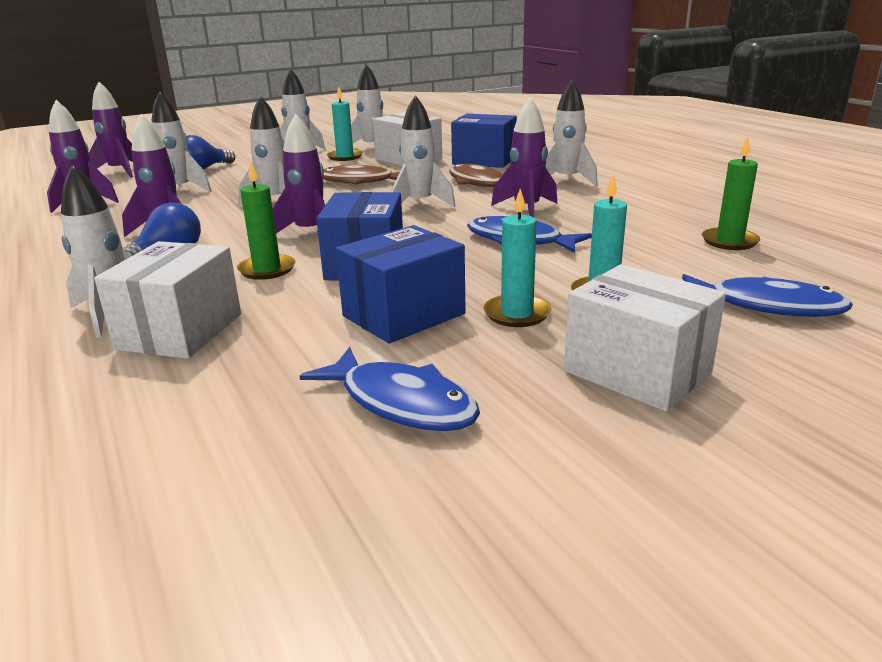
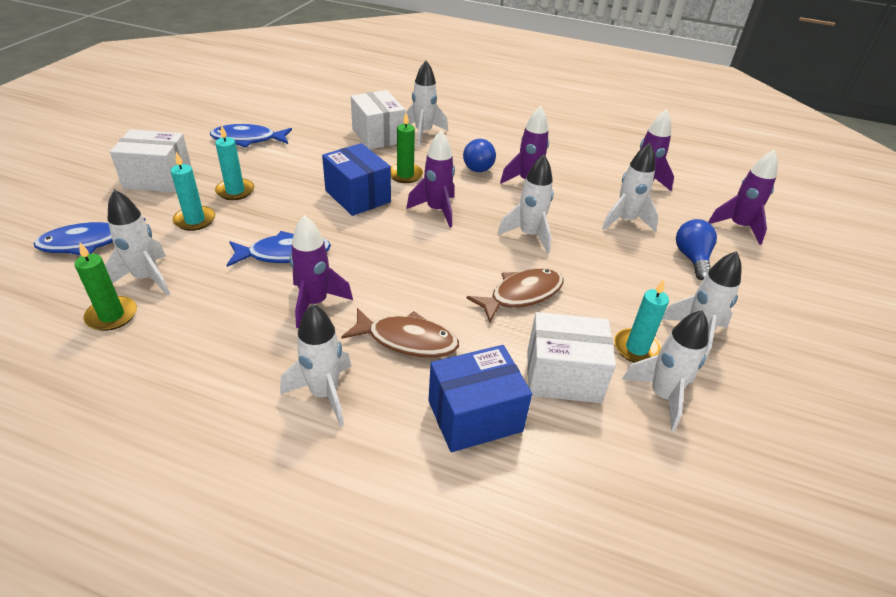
camera: 135 degrees right, 15 degrees up
blue box [336,225,465,344] -> none
white rocket [391,95,456,208] -> white rocket moved to [105,189,170,296]

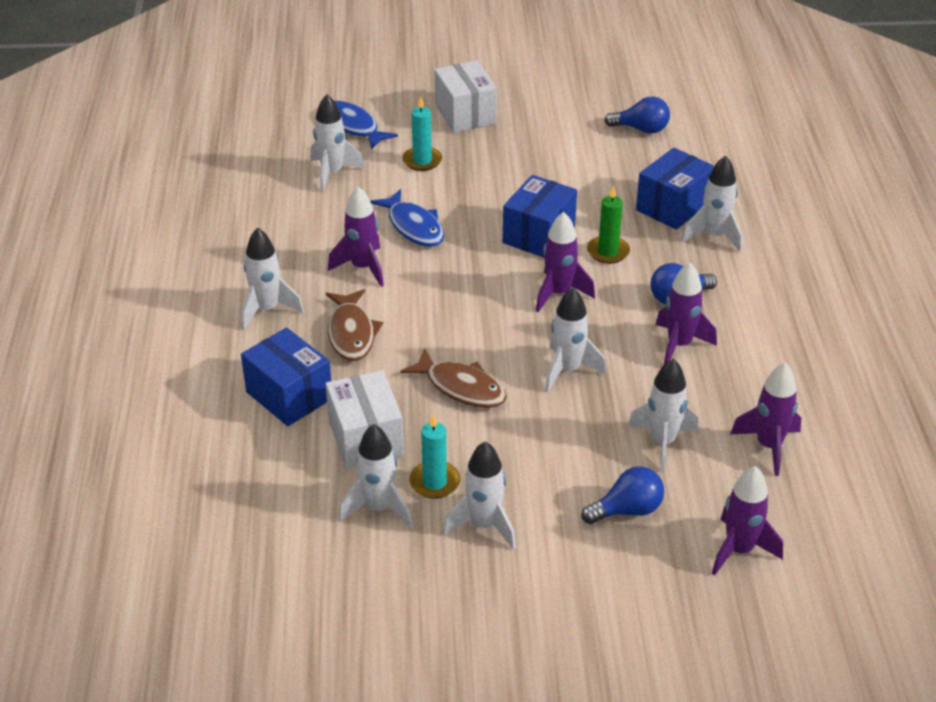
camera: 70 degrees right, 0 degrees up
green candle [75,243,137,331] -> none
blue fish [210,124,292,147] -> none
turquoise candle [215,125,254,200] -> none
white box [351,90,405,149] -> blue box [636,148,714,230]
none -> blue light bulb [604,96,670,134]

